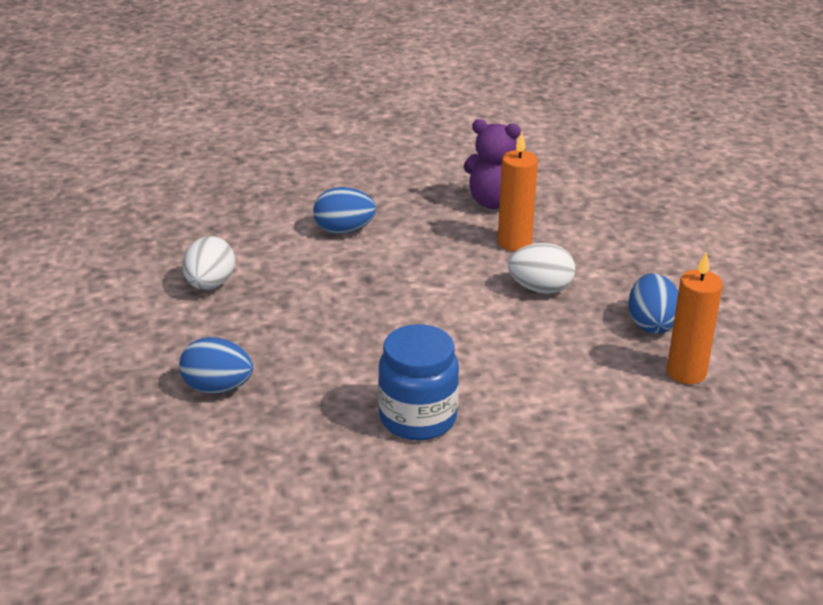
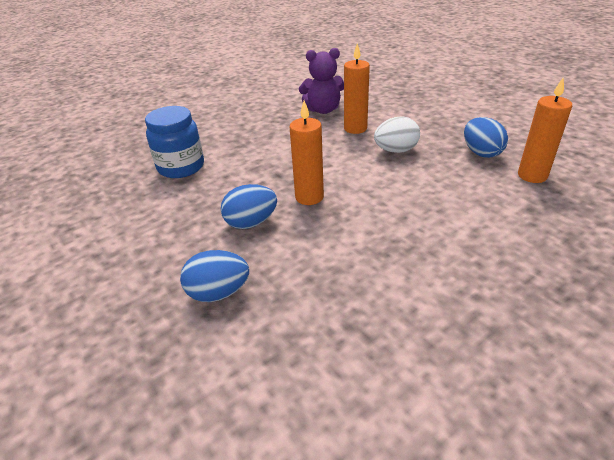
camera: 20 degrees left, 5 degrees up
white egg [183,236,235,290] -> none
blue egg [313,187,376,234] -> blue egg moved to [221,184,277,229]
blue jar [378,324,459,441] -> blue jar moved to [145,106,204,178]
none -> orange candle [290,100,324,205]

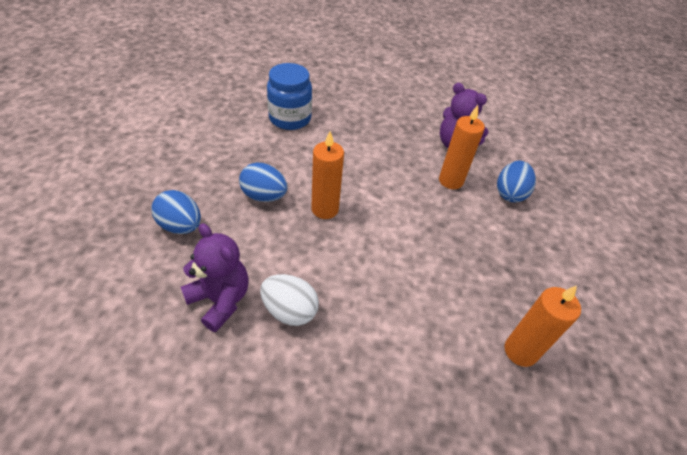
camera: 40 degrees right, 10 degrees up
white egg [374,117,420,153] -> white egg moved to [260,274,319,326]
blue egg [464,117,508,158] -> blue egg moved to [497,161,536,202]
none -> purple teddy bear [181,223,249,332]

